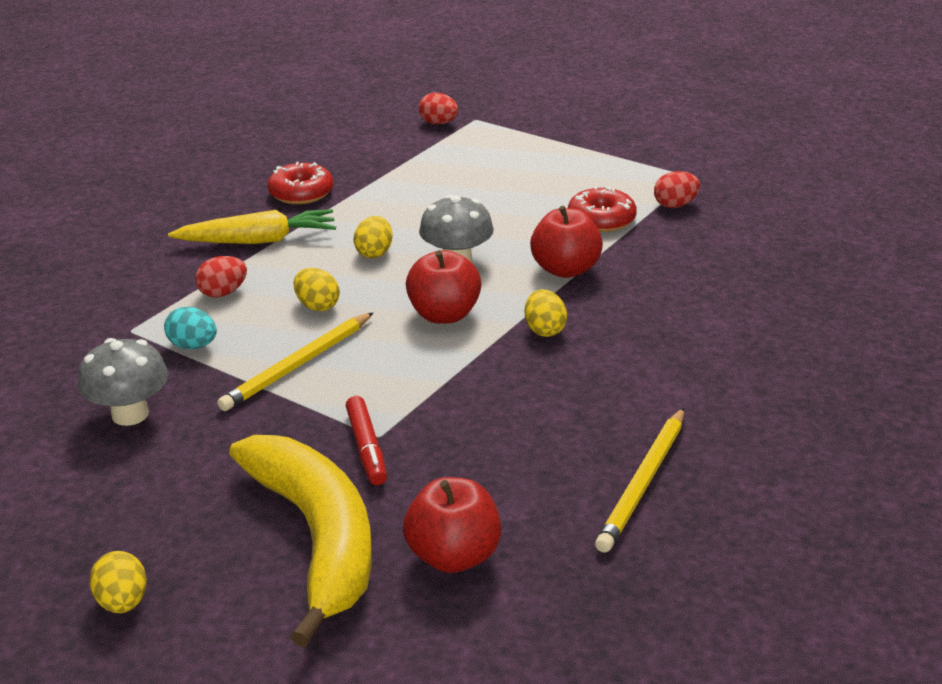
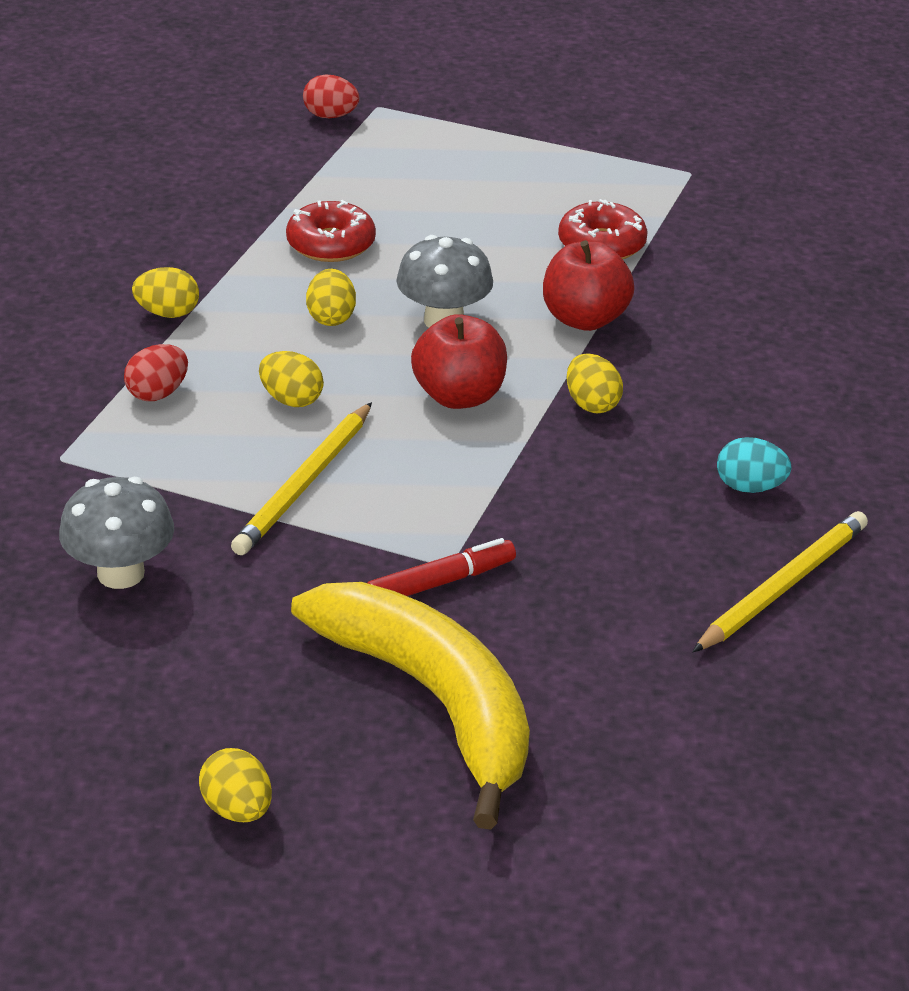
camera: 15 degrees left, 5 degrees up
turquoise egg [164,307,217,349] -> turquoise egg moved to [717,437,792,493]
yellow carrot [168,209,336,244] -> yellow egg [132,267,199,318]
red donut [267,162,334,204] -> red donut moved to [286,200,376,262]
red marker [346,396,387,485] -> red marker turned 90 degrees counterclockwise [367,538,516,596]
red apple [403,477,501,573] -> none
yellow pencil [595,408,684,553] -> yellow pencil turned 150 degrees counterclockwise [693,511,868,652]
red egg [654,171,700,208] -> none

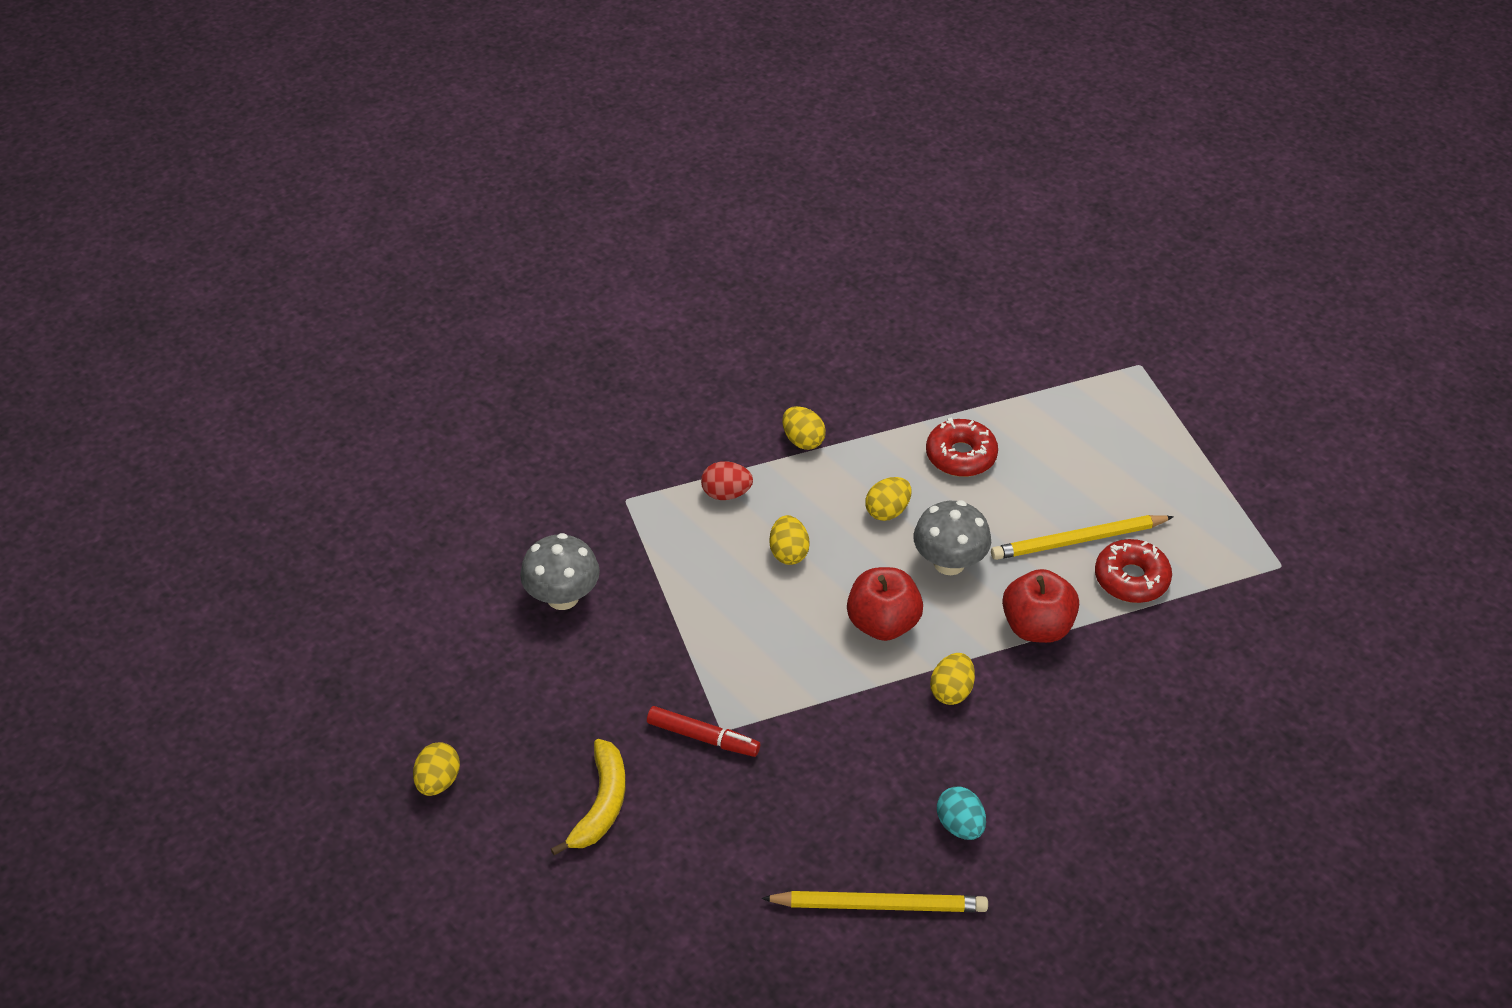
camera: 50 degrees right, 10 degrees up
yellow pencil [231,402,372,555] -> yellow pencil moved to [991,515,1174,560]
yellow banana [291,582,530,830] -> yellow banana [551,739,625,855], size x0.54
red egg [303,75,359,118] -> none

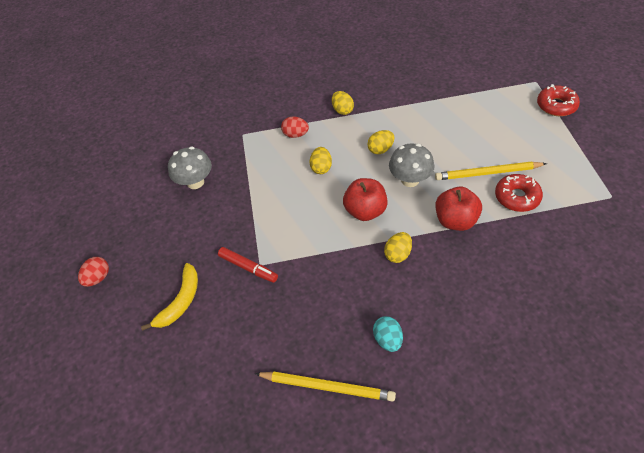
camera: 15 degrees right, 5 degrees up
yellow egg [413,742,460,796] -> red egg [78,257,109,287]
red donut [926,417,998,477] -> red donut moved to [537,84,580,116]

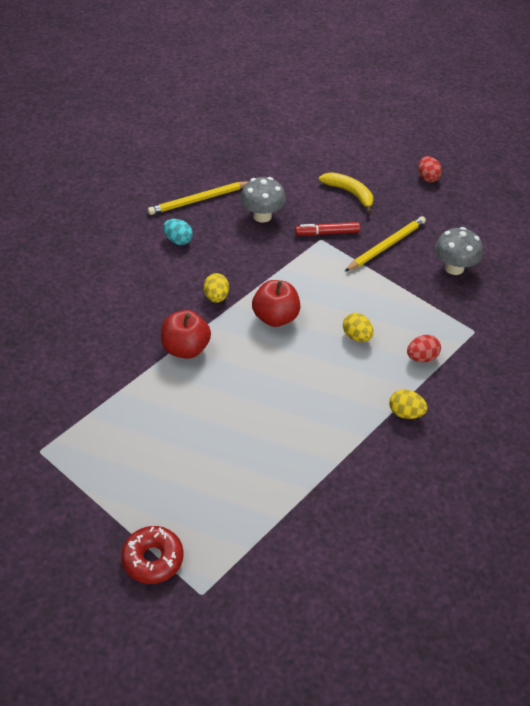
camera: 135 degrees right, 5 degrees down
yellow banana [141,263,198,331] -> yellow banana turned 150 degrees clockwise [319,172,373,213]
yellow egg [367,130,394,154] -> none
grey mushroom [389,143,435,187] -> grey mushroom moved to [240,177,286,223]
yellow pencil [435,161,547,180] -> yellow pencil moved to [345,216,426,271]
red donut [495,174,543,212] -> none

